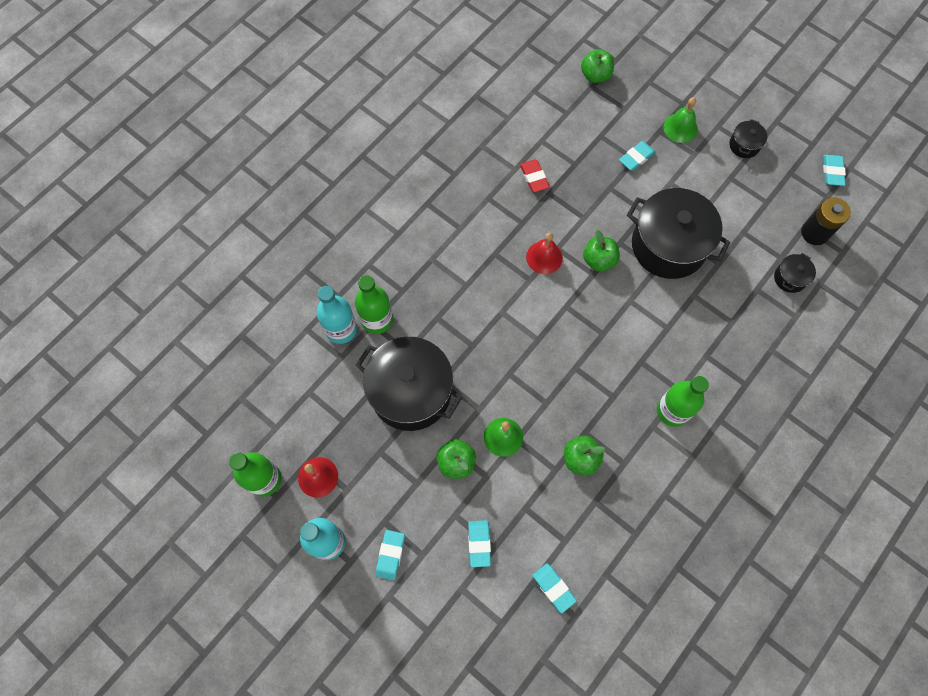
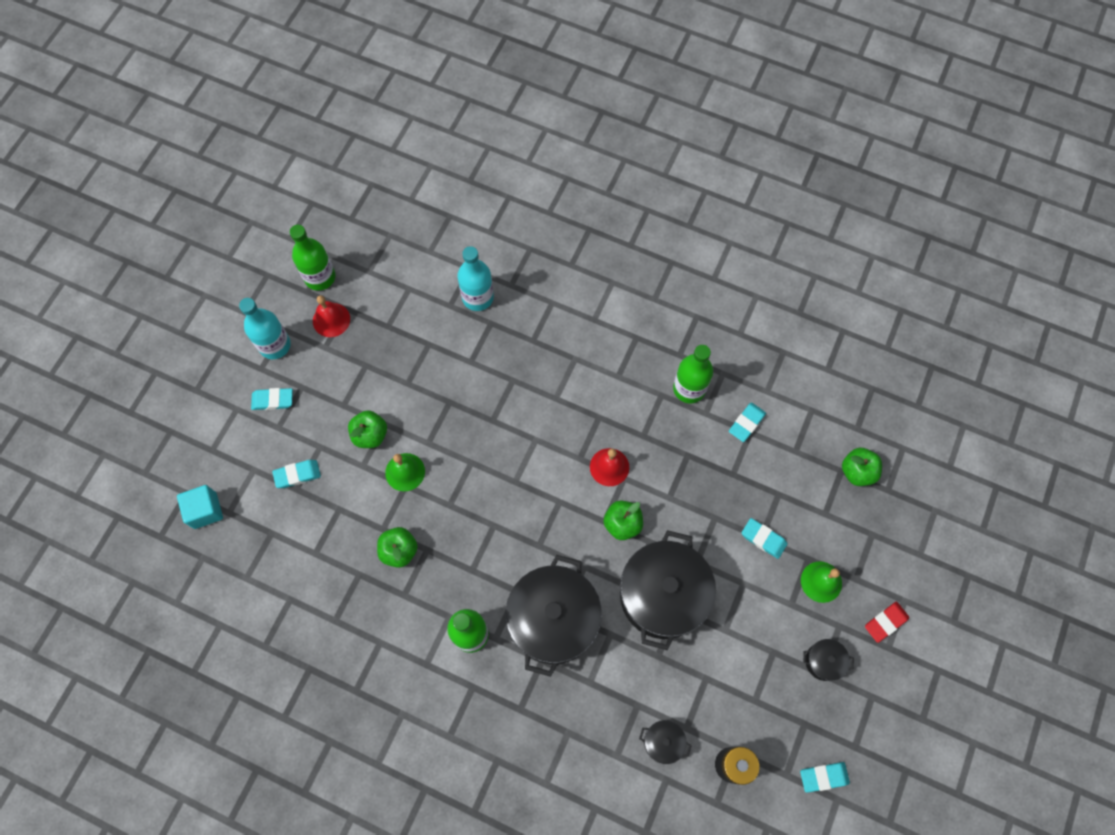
camera: 75 degrees right, 0 degrees up
green bottle [355,275,393,334] -> green bottle moved to [673,345,713,403]
black pot [356,337,462,431] -> black pot moved to [505,555,602,677]
red eraser [520,160,549,192] -> red eraser moved to [865,602,909,643]
turquoise eraser [532,563,577,613] -> turquoise eraser moved to [729,403,766,442]
none -> turquoise cube [177,485,223,529]

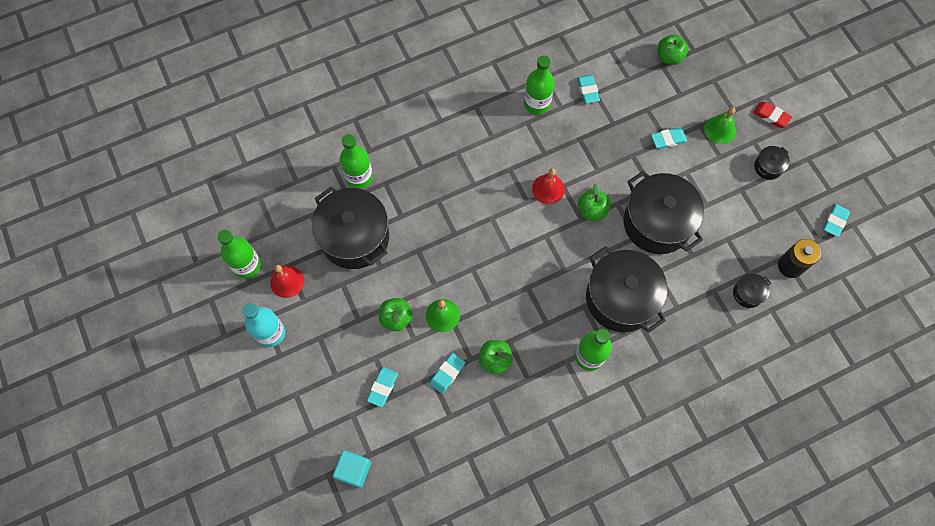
camera: 50 degrees left, 0 degrees up
turquoise eraser [251,388,293,410] -> turquoise eraser moved to [430,353,465,394]
turquoise bottle [457,246,494,311] -> green bottle [340,134,373,189]
red eraser [865,602,909,643] -> red eraser turned 60 degrees counterclockwise [753,102,792,128]
none -> black pot [312,187,389,269]

